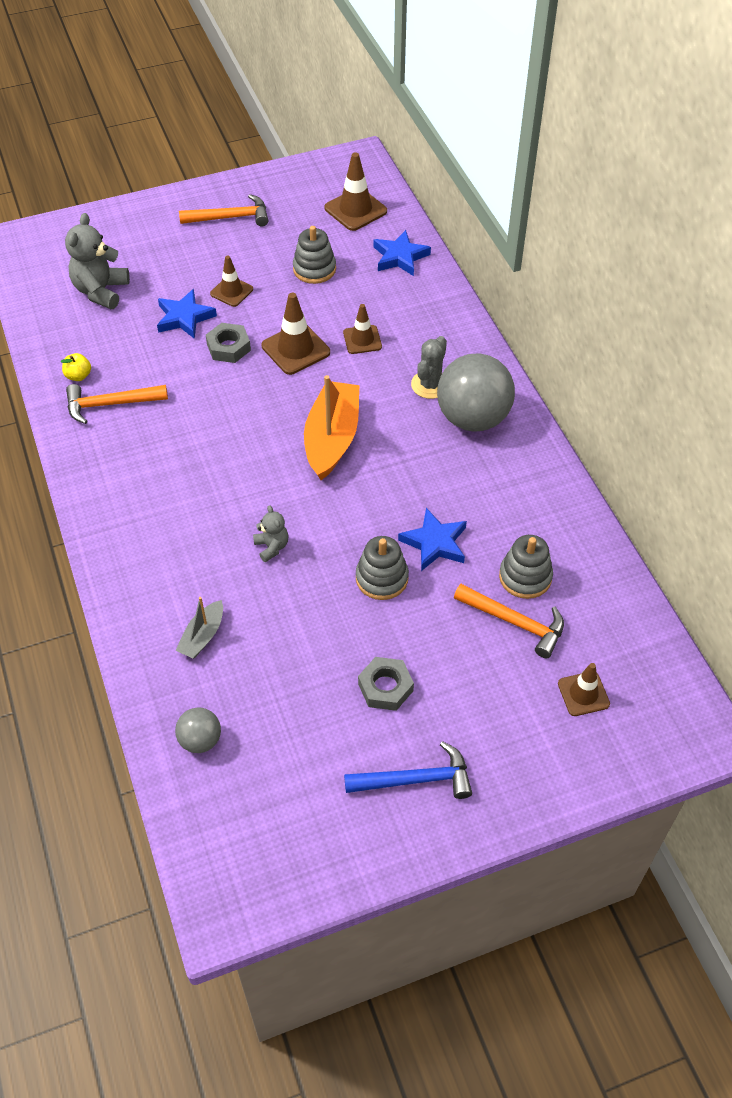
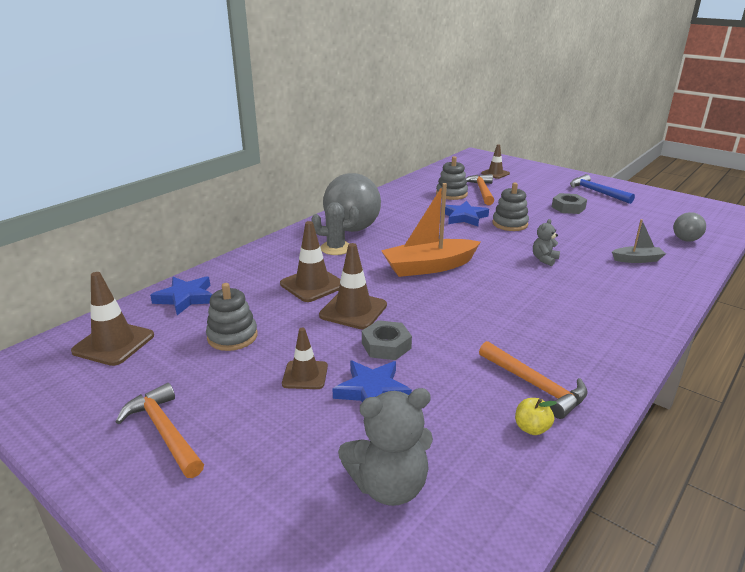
camera: 120 degrees left, 25 degrees down
brown traffic cone [343,304,382,354] -> brown traffic cone [280,221,341,302], size x1.55

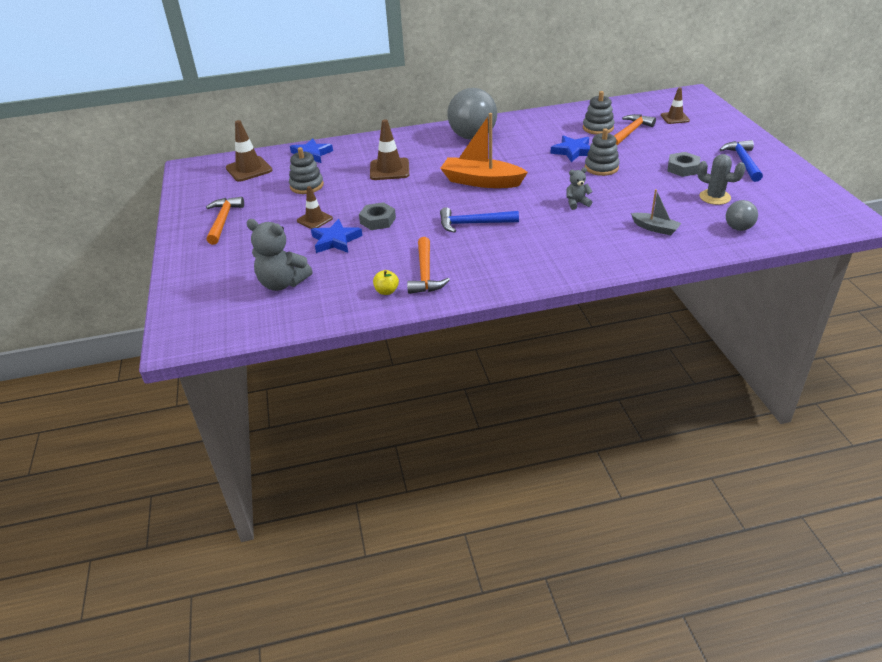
camera: 40 degrees right, 10 degrees up
grey cactus [311,202,359,255] -> grey cactus moved to [697,154,746,205]
brown traffic cone [319,243,387,330] -> none
none -> blue hammer [440,207,519,233]

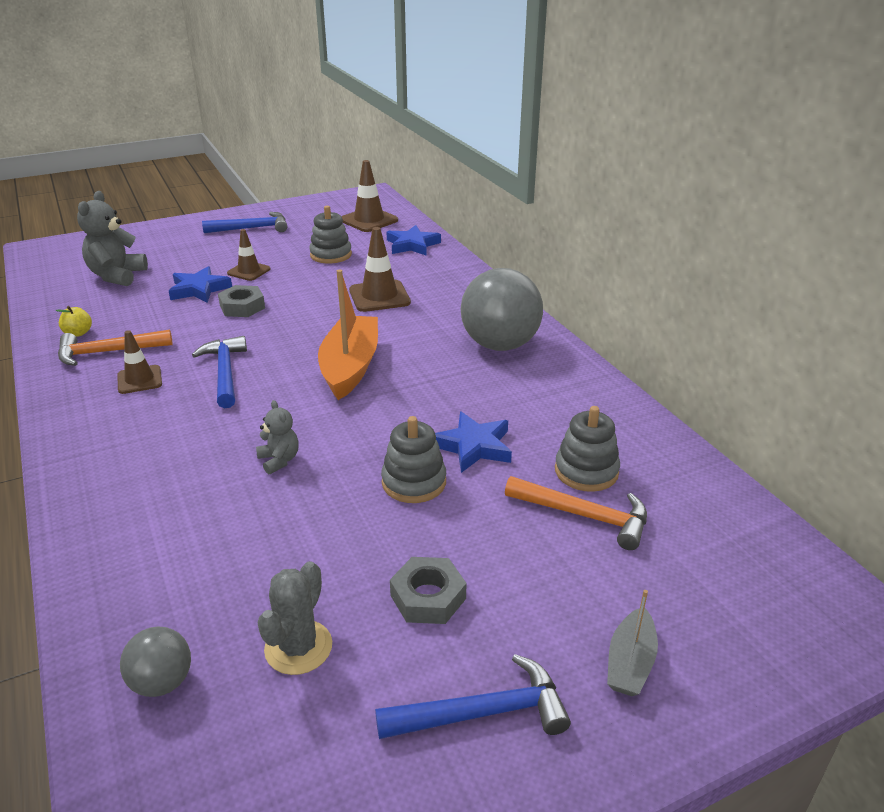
camera: 75 degrees right, 5 degrees down
orange hammer [206,197,244,245] -> blue hammer [202,212,287,233]
grey boat [631,189,681,235] -> grey boat moved to [607,590,658,696]
brown traffic cone [661,87,690,124] -> brown traffic cone moved to [117,330,162,394]

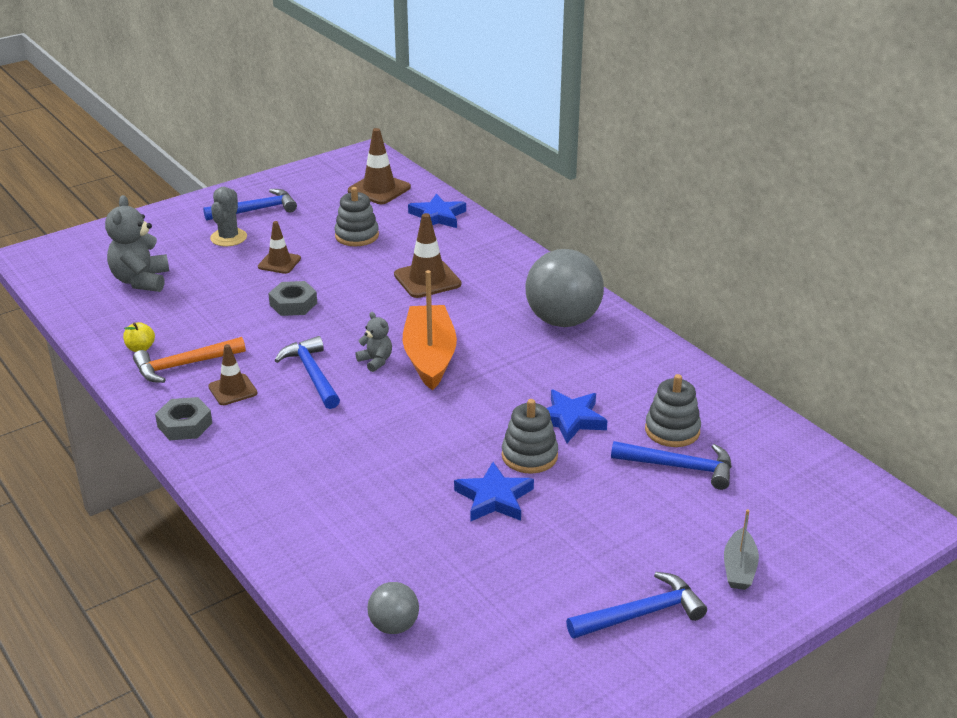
camera: 10 degrees left, 0 degrees up
blue star [169,266,232,303] -> blue star moved to [454,462,534,522]
grey teddy bear [256,400,299,474] -> grey teddy bear moved to [355,312,392,372]
grey cactus [258,561,332,675] -> grey cactus moved to [210,187,247,246]
grey nut [390,557,467,624] -> grey nut moved to [155,397,212,440]
orange hammer [505,476,647,550] -> blue hammer [611,441,732,490]

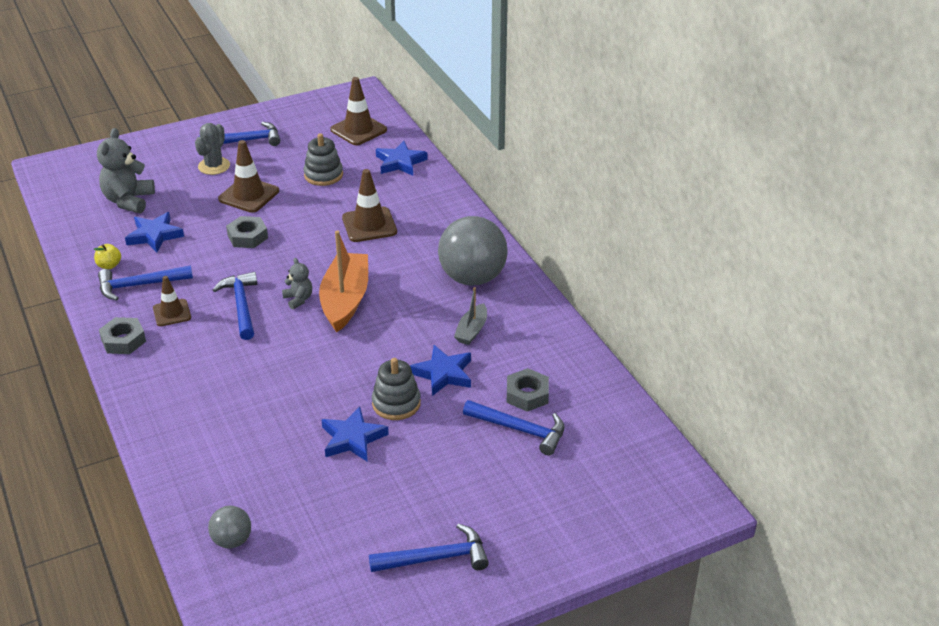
camera: 10 degrees right, 5 degrees up
orange hammer [133,337,246,383] -> blue hammer [98,265,193,300]
brown traffic cone [258,221,301,274] -> brown traffic cone [218,140,279,213], size x1.55
grey stacking toy [645,374,701,447] -> grey nut [507,368,549,412]
grey boat [724,509,759,590] -> grey boat moved to [454,287,487,345]
none -> blue star [125,212,184,253]

